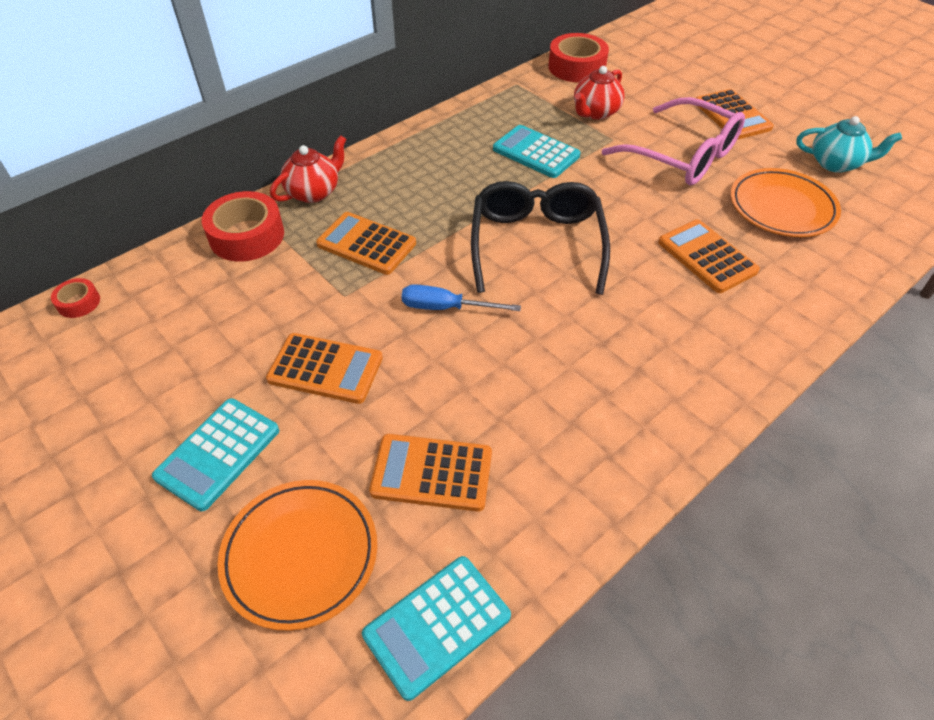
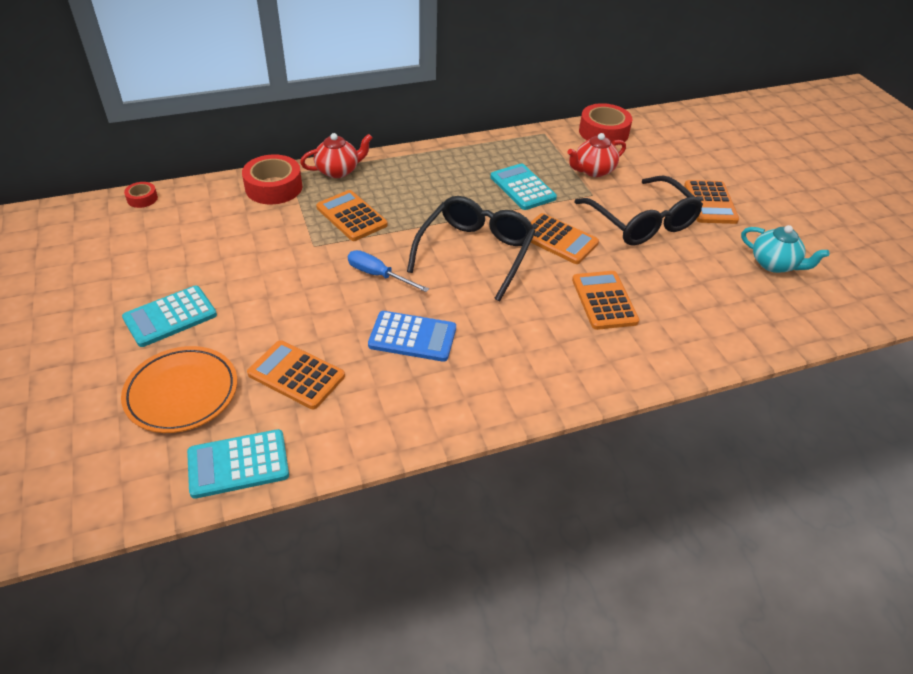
camera: 20 degrees right, 5 degrees down
orange calculator [266,333,383,404] -> orange calculator moved to [530,213,599,264]
pink glasses [602,97,745,185] -> black glasses [574,176,703,246]
orange plate [730,168,841,237] -> none
none -> blue calculator [368,311,456,362]

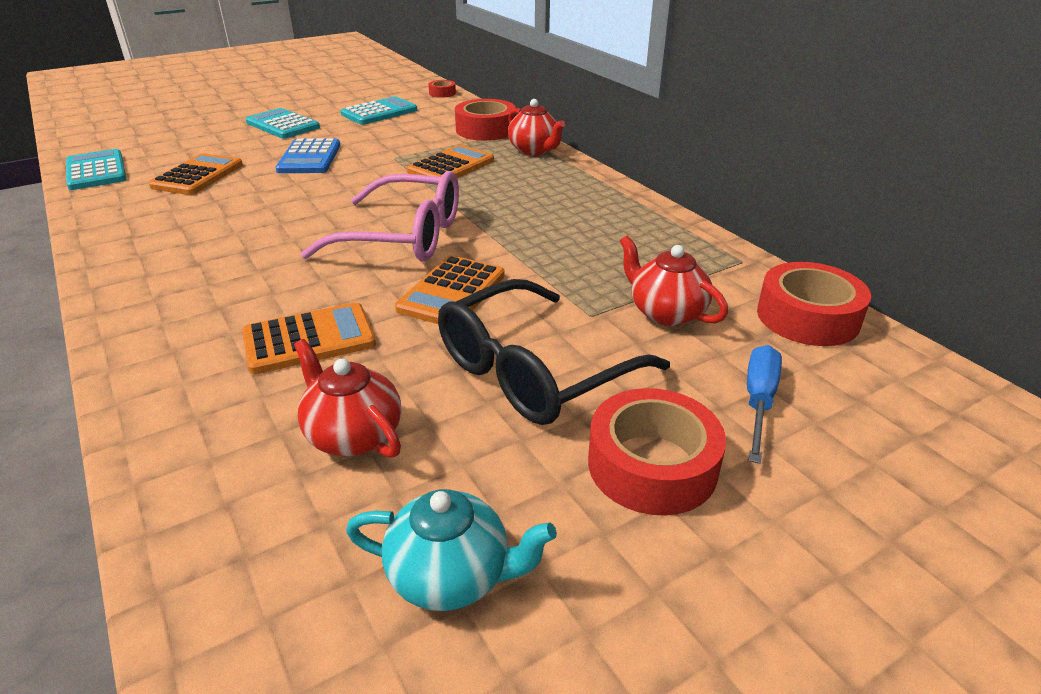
camera: 80 degrees right, 10 degrees down
orange plate [121,346,237,433] -> none
blue screwdriver [348,250,429,292] -> blue screwdriver moved to [747,345,782,464]
blue calculator [368,311,456,362] -> blue calculator moved to [276,138,340,173]
black glasses [407,196,536,301] -> pink glasses [301,171,459,262]
turquoise calculator [490,163,557,210] -> turquoise calculator moved to [341,96,417,125]
orange calculator [684,180,739,224] -> red tape [588,388,726,516]
turquoise teapot [741,225,829,273] -> turquoise teapot turned 105 degrees counterclockwise [346,489,557,611]
none -> red teapot [294,339,401,458]

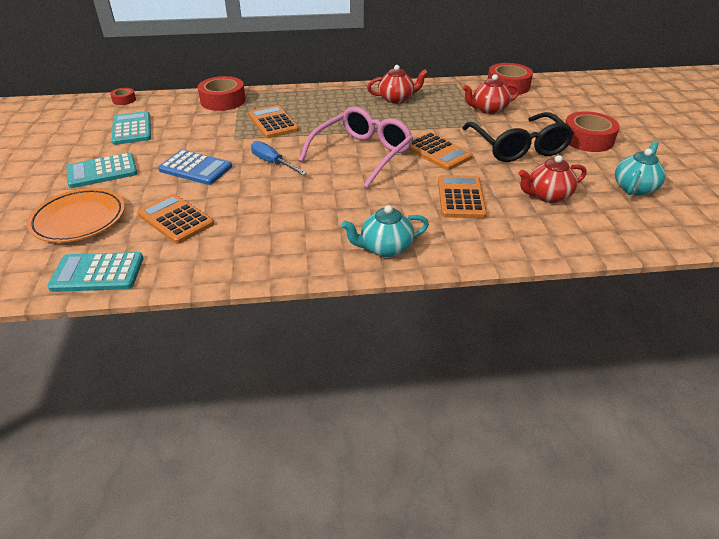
camera: 65 degrees left, 5 degrees up
red teapot [508,99,565,155] -> red teapot moved to [367,65,428,104]
blue screwdriver [747,345,782,464] -> blue screwdriver moved to [251,141,307,175]
none -> orange plate [27,188,125,243]
none -> turquoise teapot [341,205,429,257]

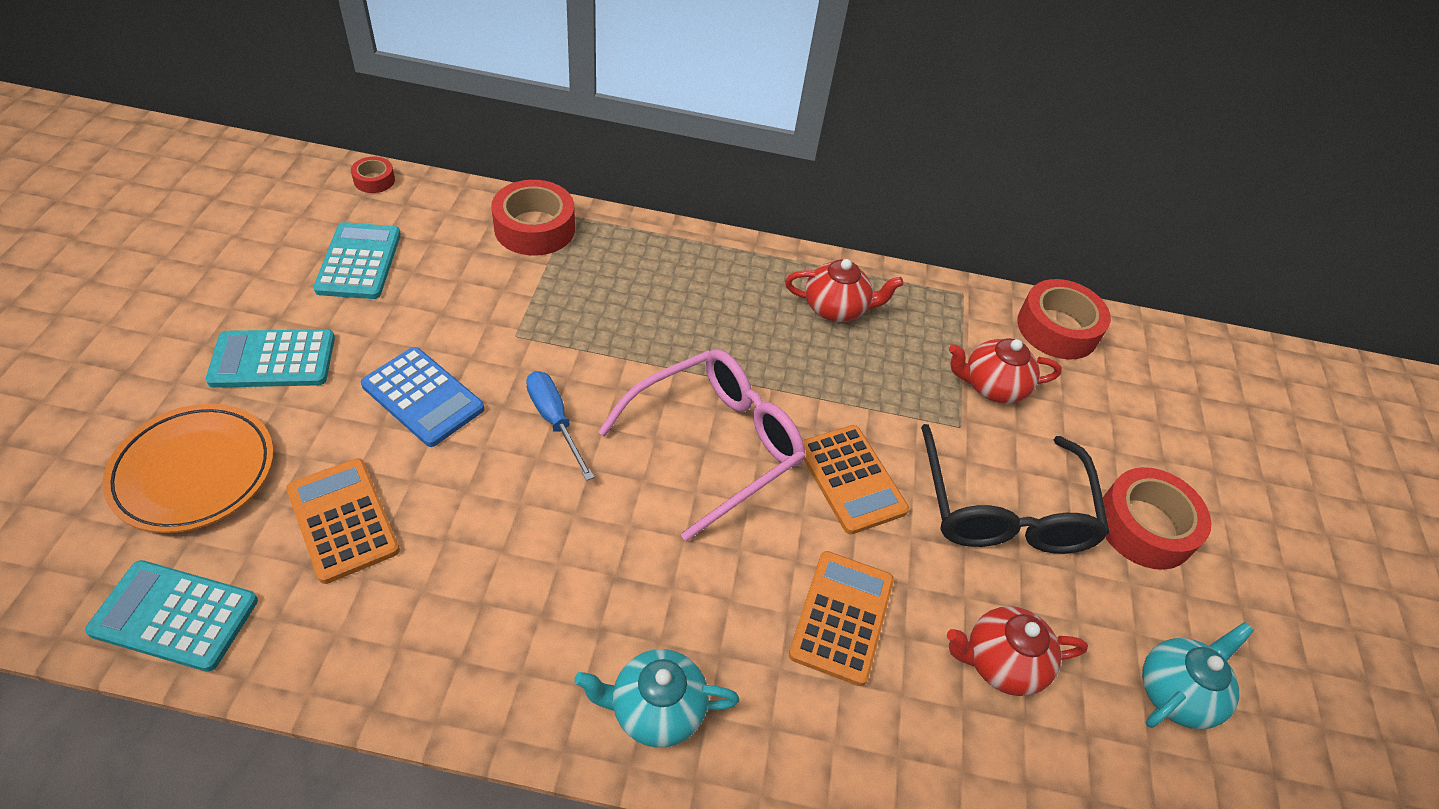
camera: 10 degrees right, 10 degrees up
orange calculator [248,105,299,138] -> none

